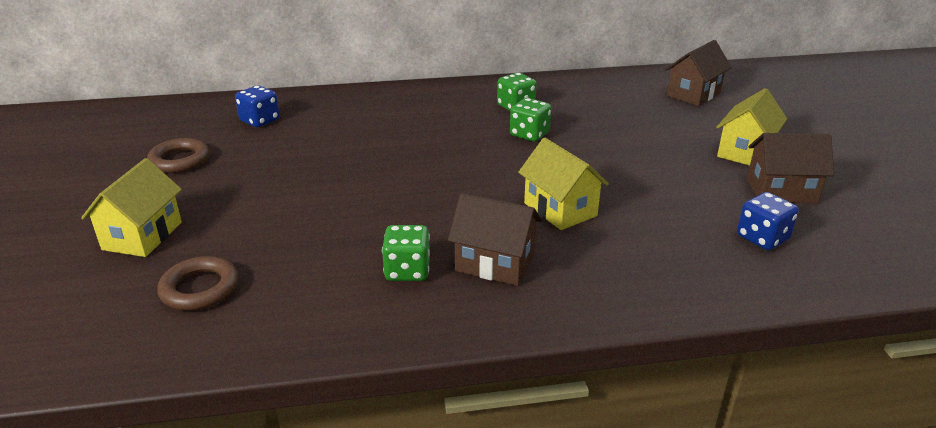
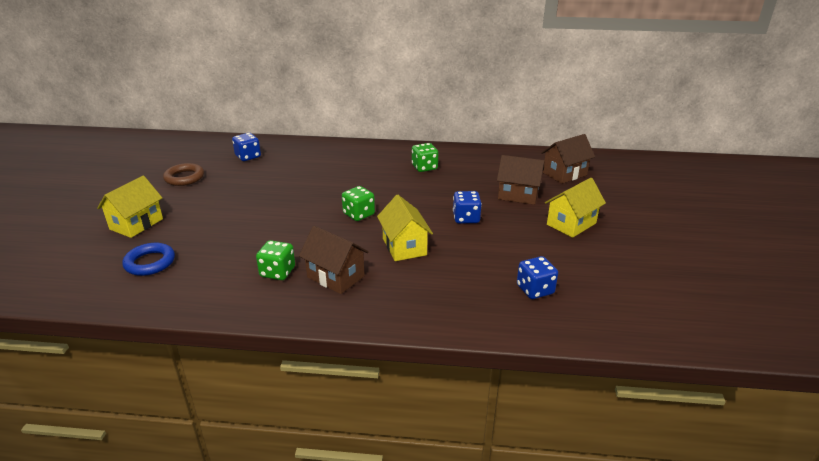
camera: 15 degrees right, 0 degrees up
brown ring [157,256,239,311] -> blue ring [122,243,175,276]
green dice [510,98,551,142] -> green dice moved to [342,186,375,221]
brown house [747,133,834,203] -> brown house moved to [497,155,544,205]
none -> blue dice [453,191,482,224]

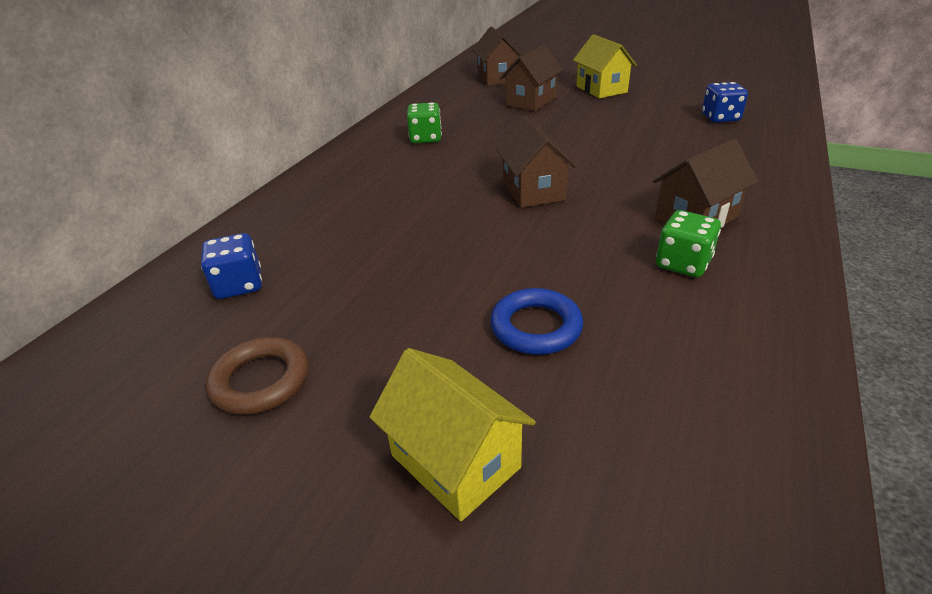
camera: 70 degrees left, 5 degrees up
blue ring [122,243,175,276] -> blue ring moved to [490,288,583,355]
green dice [342,186,375,221] -> brown house [496,115,576,208]
yellow house [377,195,433,261] -> none
blue dice [453,191,482,224] -> none

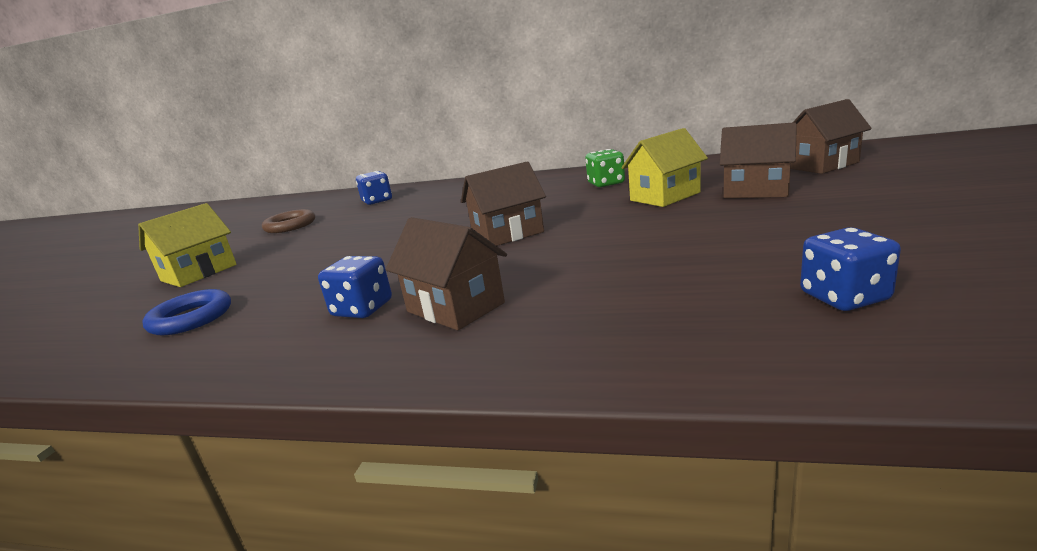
camera: 80 degrees right, 15 degrees down
blue ring [490,288,583,355] -> blue ring moved to [142,289,231,335]
yellow house [573,34,637,98] -> yellow house moved to [621,128,708,207]
green dice [656,210,721,277] -> blue dice [318,256,392,318]

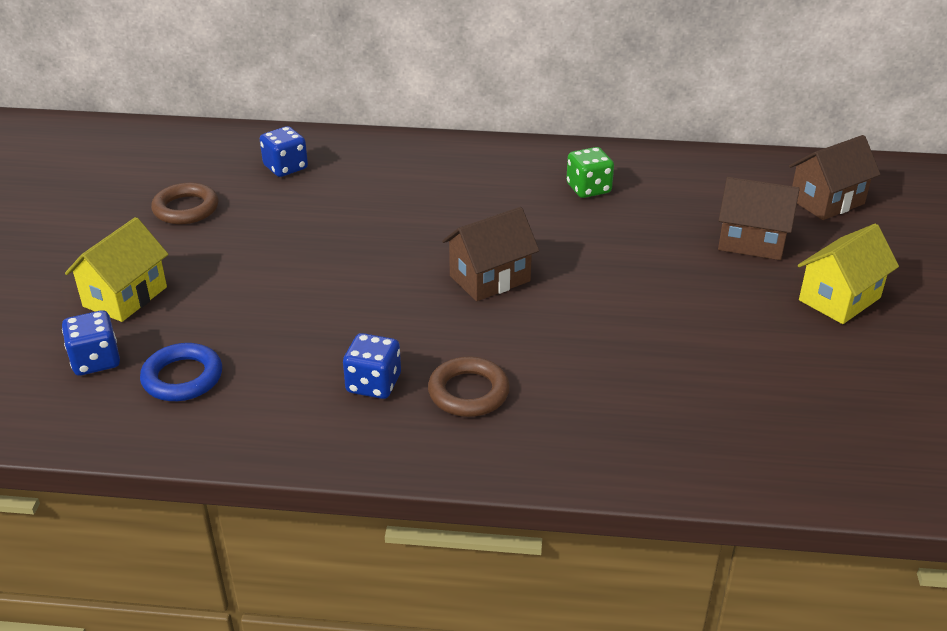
camera: 10 degrees left, 15 degrees up
brown house [386,217,507,330] -> brown ring [428,357,510,417]
yellow house [621,128,708,207] -> yellow house moved to [798,223,899,324]
blue dice [800,228,901,311] -> blue dice moved to [62,310,120,376]

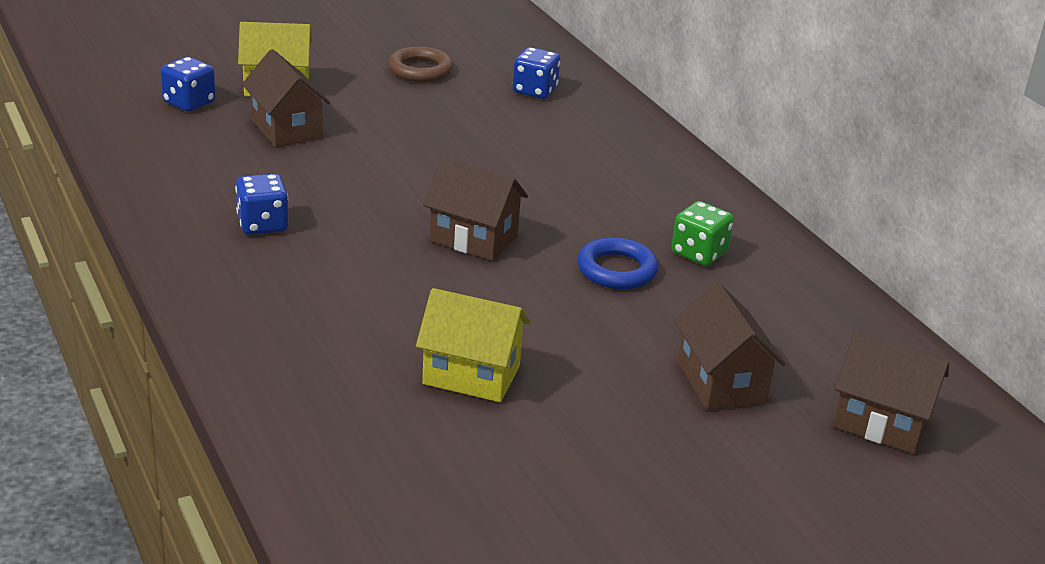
camera: 55 degrees right, 5 degrees down
blue ring [140,343,222,401] -> blue ring moved to [577,237,658,289]
brown ring [428,357,510,417] -> none
yellow house [798,223,899,324] -> yellow house moved to [416,288,530,402]
none -> brown house [242,49,330,147]

